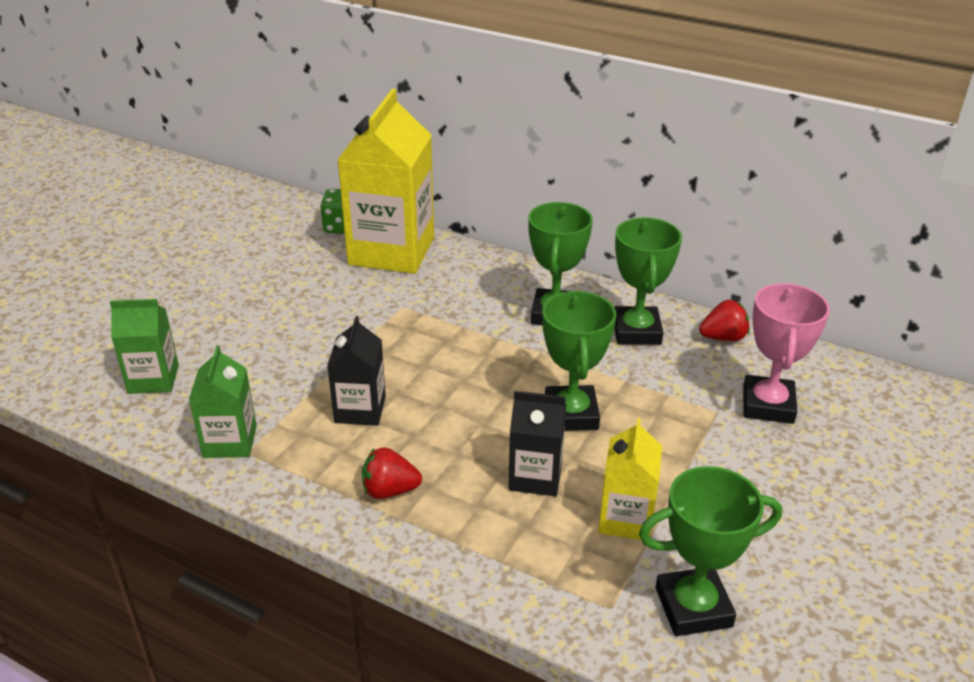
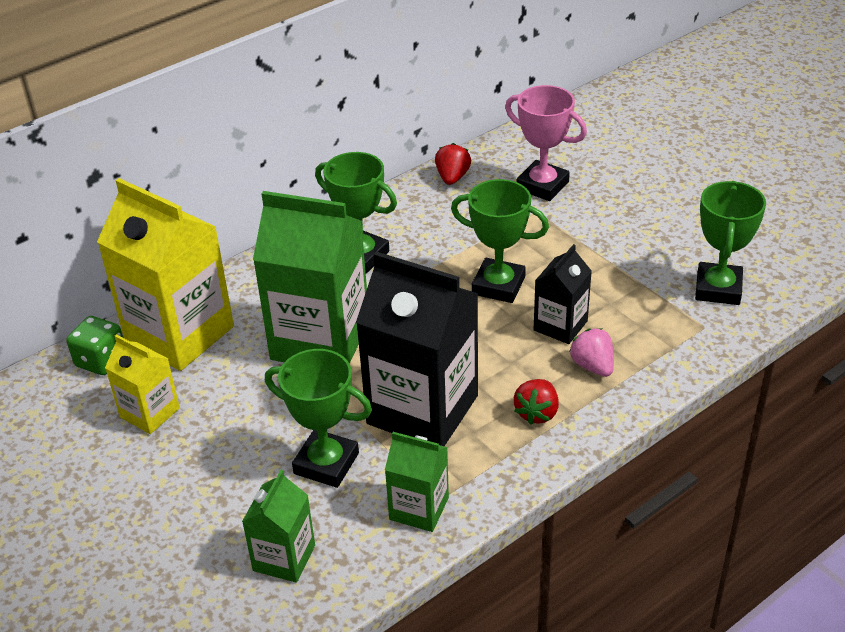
camera: 65 degrees left, 5 degrees up
black carton [327,316,386,426] -> black carton [356,251,478,446], size x1.95
yellow carton [598,418,662,540] -> yellow carton moved to [105,335,180,434]
green trophy [614,217,682,345] -> green trophy moved to [265,349,372,488]
none -> green carton [253,191,367,364]
none -> pink strawberry [570,328,614,377]

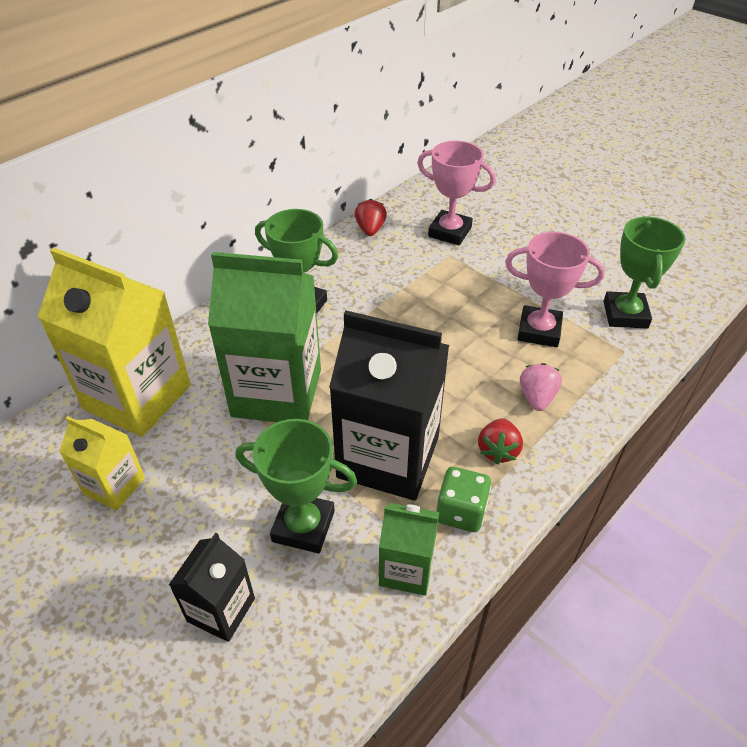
camera: 10 degrees left, 5 degrees up
green dice [67,316,123,375] -> green dice moved to [436,467,491,532]
green carton [242,470,315,583] -> none
green trophy [451,179,549,303] -> none
black carton [534,244,592,344] -> black carton moved to [169,533,255,642]
pink strawberry [570,328,614,377] -> pink strawberry turned 45 degrees clockwise [520,363,562,411]
none -> pink trophy [505,232,605,347]

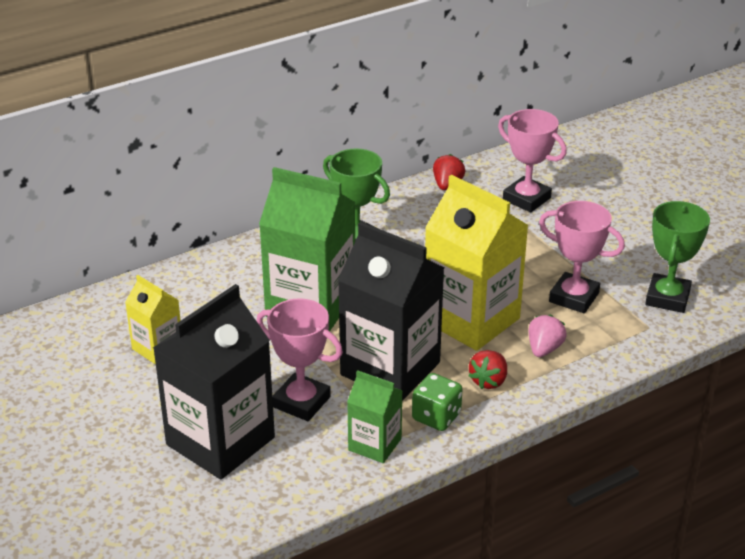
camera: 15 degrees right, 10 degrees down
yellow carton [38,248,191,437] -> yellow carton moved to [425,175,529,351]
black carton [169,533,255,642] -> black carton [153,284,275,480], size x1.95
green trophy [236,419,357,553] -> pink trophy [257,299,343,421]

